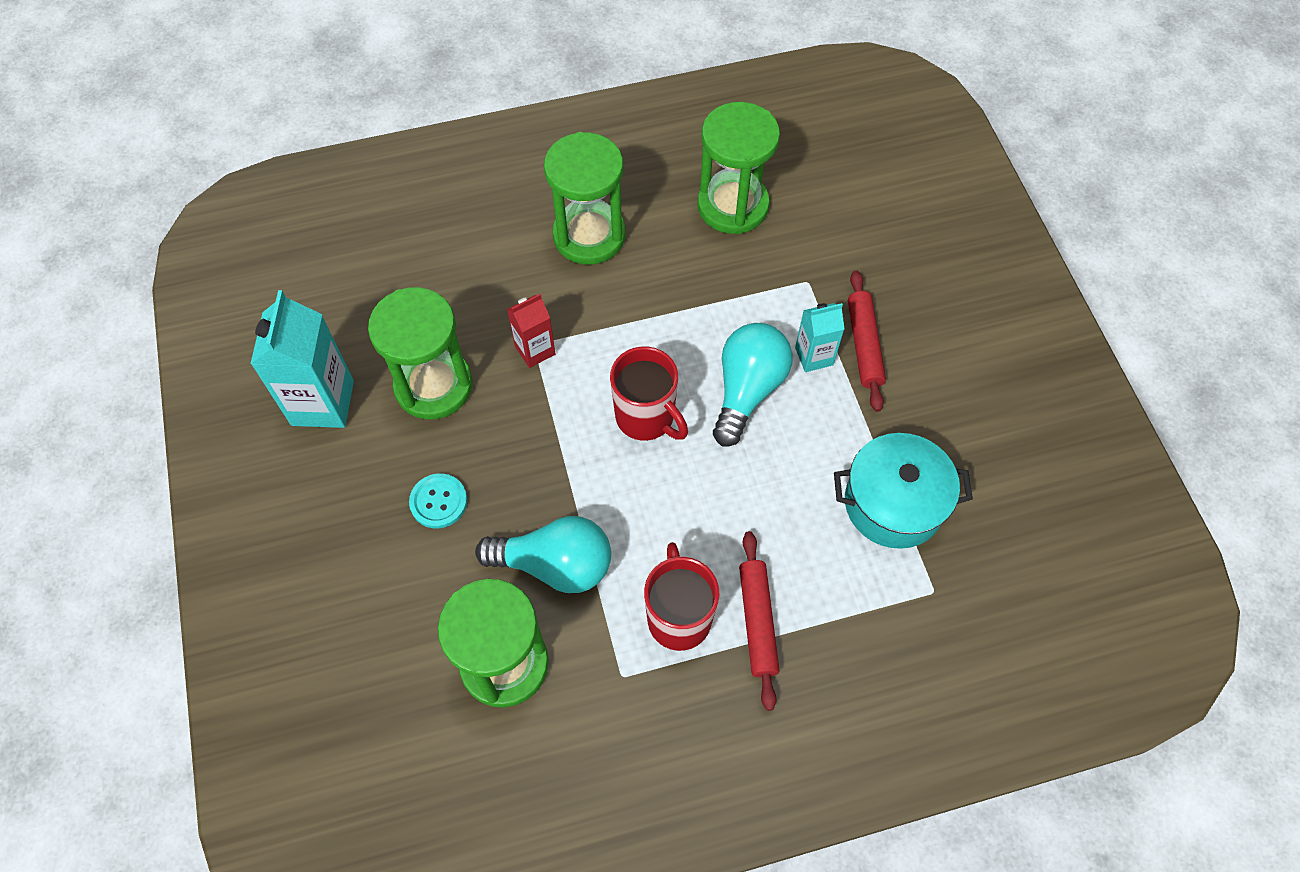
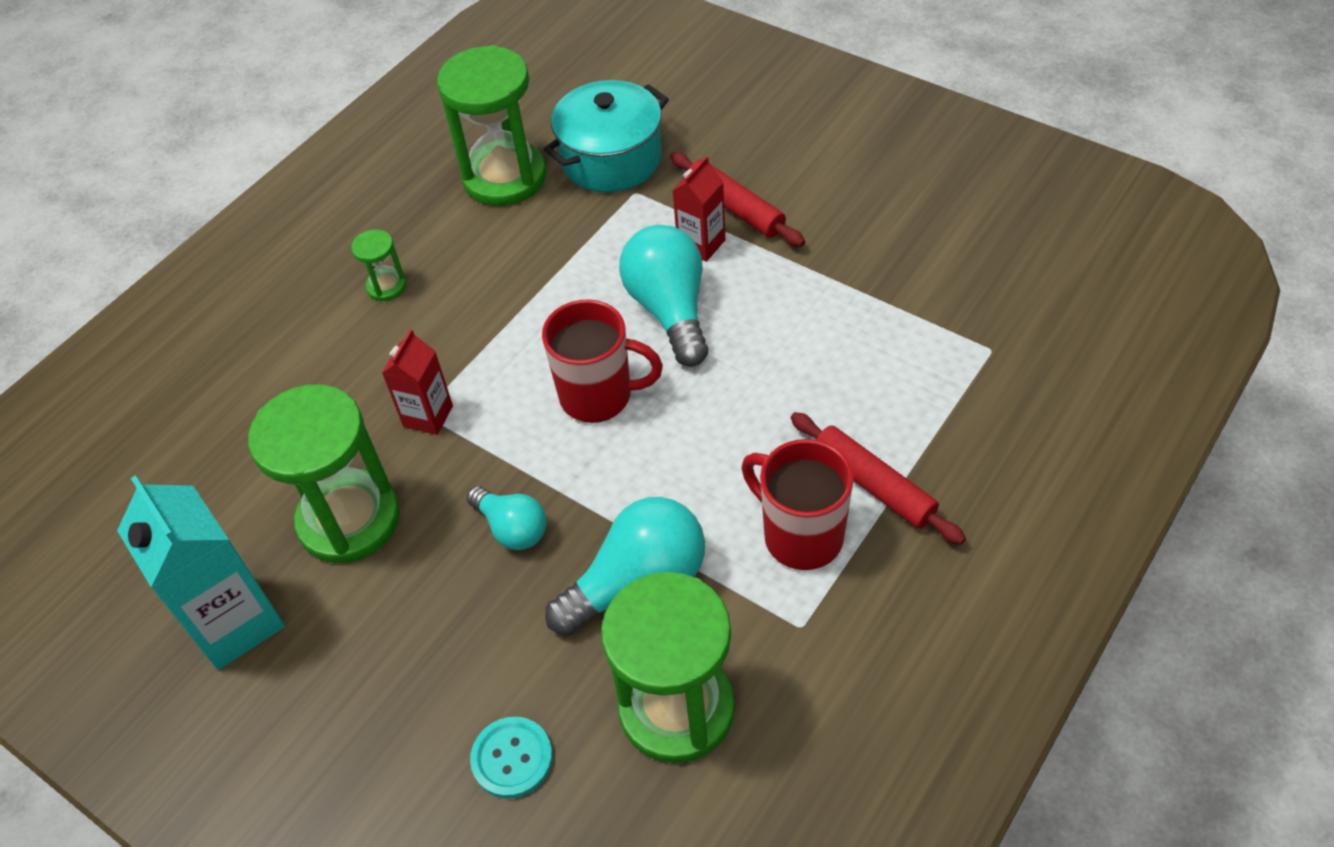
camera: 35 degrees left, 10 degrees down
turquoise button [409,474,467,528] -> turquoise button moved to [470,717,553,799]
green hourglass [544,132,626,265] -> green hourglass [351,229,406,301], size x0.45
turquoise carton [795,303,844,372] -> red carton [673,156,725,262]
turquoise pot [834,433,973,549] -> turquoise pot moved to [544,80,669,192]
none -> turquoise light bulb [467,486,547,550]

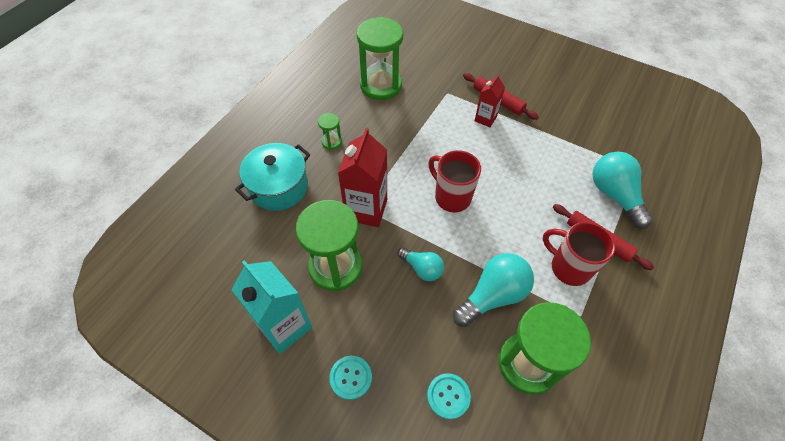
camera: 10 degrees left, 5 degrees up
red carton [382,329,453,435] -> red carton [338,128,387,227], size x1.76
red mug [542,299,663,423] -> red mug turned 135 degrees counterclockwise [428,150,481,212]
turquoise pot [544,80,669,192] -> turquoise pot moved to [235,143,311,211]
turquoise light bulb [619,225,708,367] -> turquoise light bulb moved to [592,152,652,229]
none -> turquoise button [329,356,372,400]

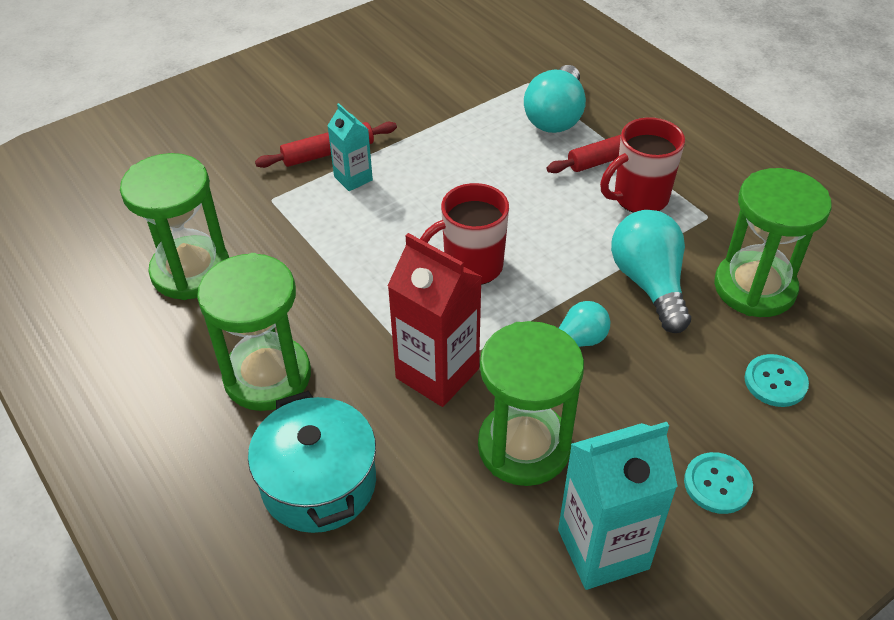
camera: 65 degrees left, 10 degrees down
green hourglass [318,113,342,150] -> green hourglass [197,253,311,411], size x2.24
red carton [475,74,505,127] -> turquoise carton [327,103,373,191]
turquoise light bulb [592,152,652,229] -> turquoise light bulb turned 75 degrees counterclockwise [524,65,586,133]

